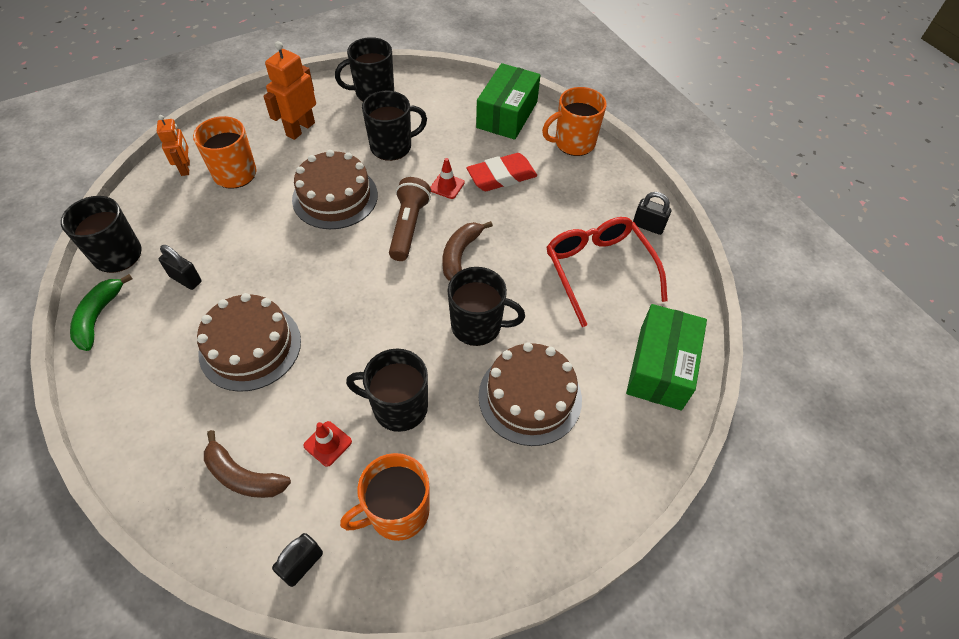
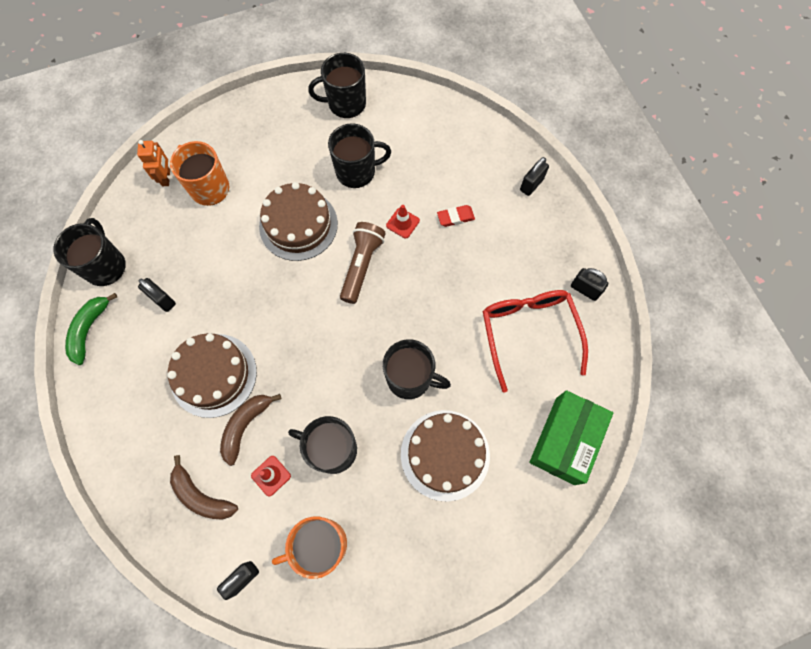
camera: 10 degrees right, 15 degrees up
orange robot [263,41,316,140] -> none
brown banana [442,221,493,281] -> brown banana moved to [220,394,281,466]
red eraser [467,153,537,191] -> red eraser [437,205,475,227], size x0.57
green box [476,63,540,140] -> none
orange mug [542,87,607,156] -> black padlock [520,157,549,196]

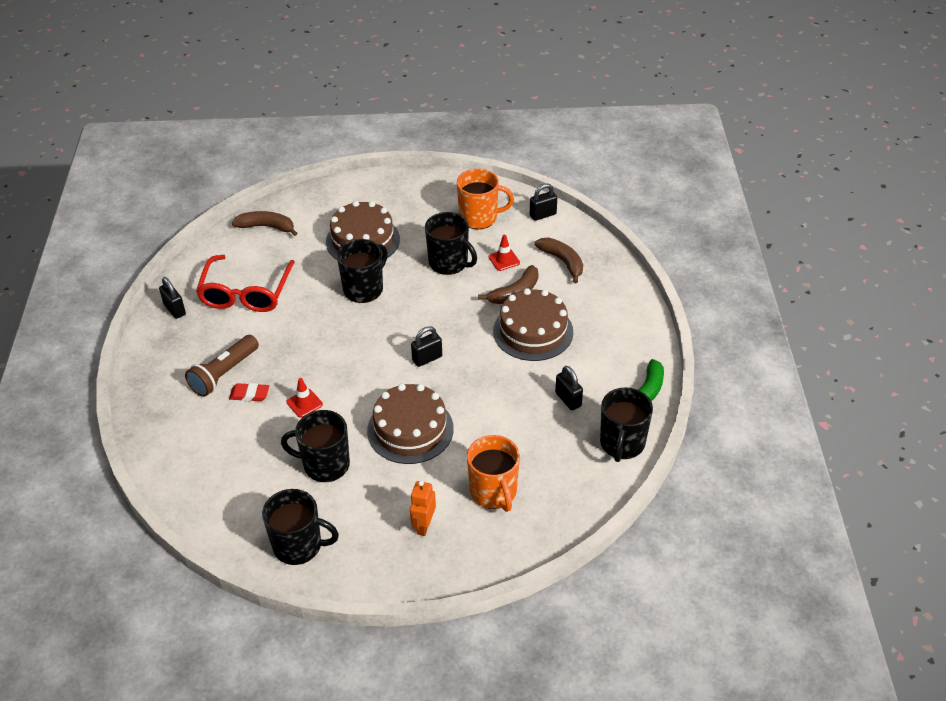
camera: 160 degrees left, 25 degrees down
orange robot [137,140,170,186] -> orange robot moved to [410,481,436,536]
brown flashlight [340,222,386,304] -> brown flashlight moved to [185,335,259,397]
black mug [383,339,451,399] -> black mug turned 90 degrees clockwise [337,239,388,303]
black padlock [520,157,549,196] -> black padlock moved to [411,326,442,367]
green box [529,390,613,485] -> brown banana [232,211,298,236]

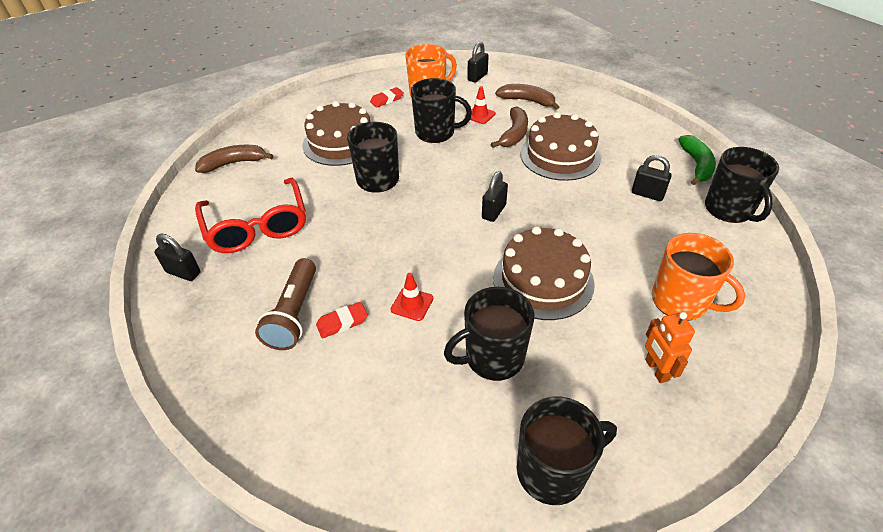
camera: 30 degrees left, 0 degrees up
none -> red eraser [370,87,404,107]

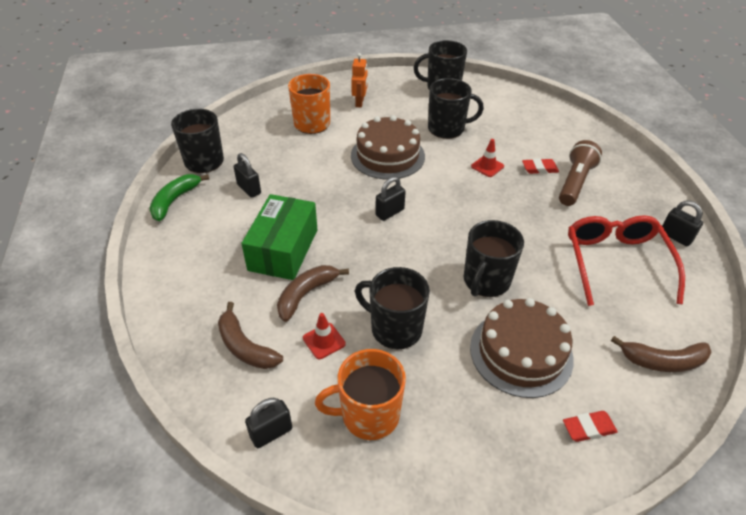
camera: 160 degrees left, 0 degrees up
red eraser [370,87,404,107] -> red eraser moved to [563,411,618,442]
brown cake [520,112,601,181] -> green box [241,194,317,280]

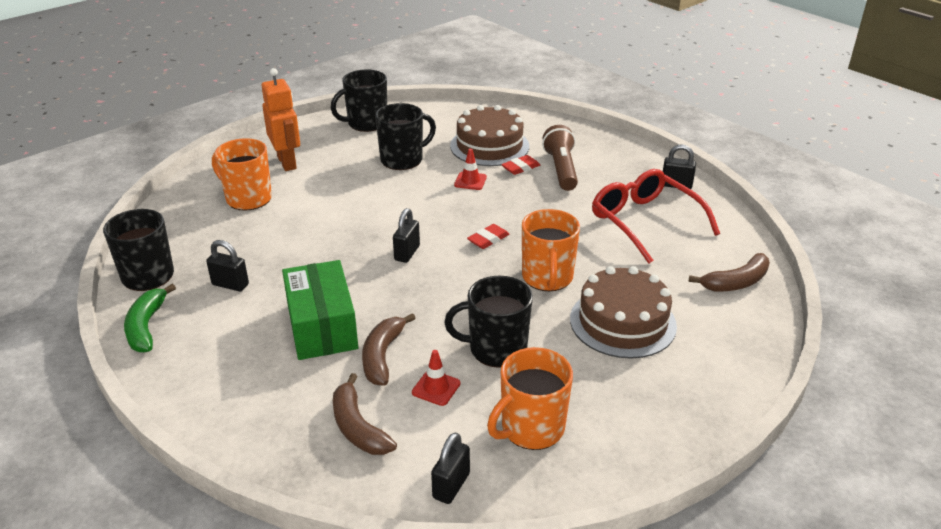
camera: 30 degrees left, 10 degrees down
brown banana [218,302,283,369] -> brown banana turned 45 degrees clockwise [333,373,397,455]
orange robot [351,53,368,108] -> orange robot [261,68,300,171], size x1.56
brown cake [351,115,425,180] -> brown cake moved to [450,105,529,166]
black mug [464,220,524,297] -> orange mug [522,209,580,291]
red eraser [563,411,618,442] -> red eraser moved to [467,224,510,249]

